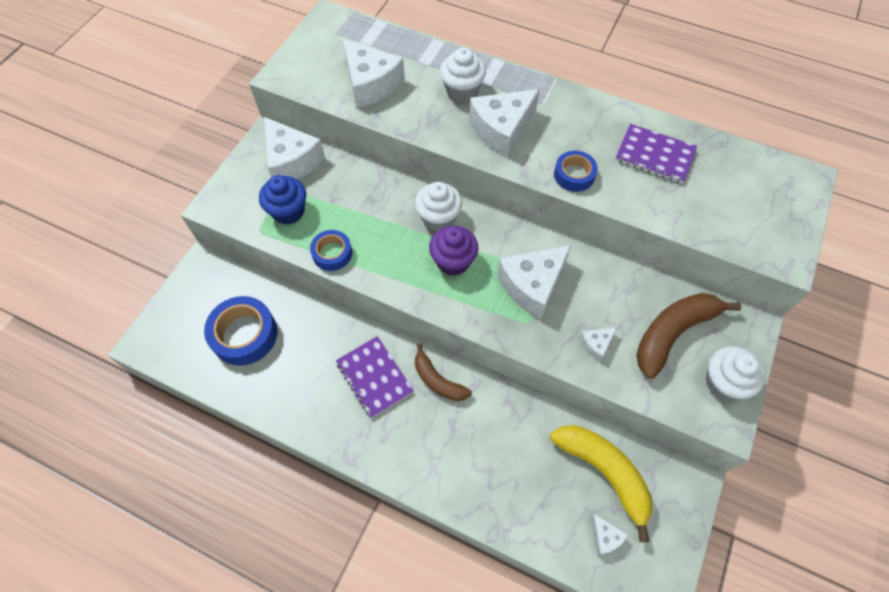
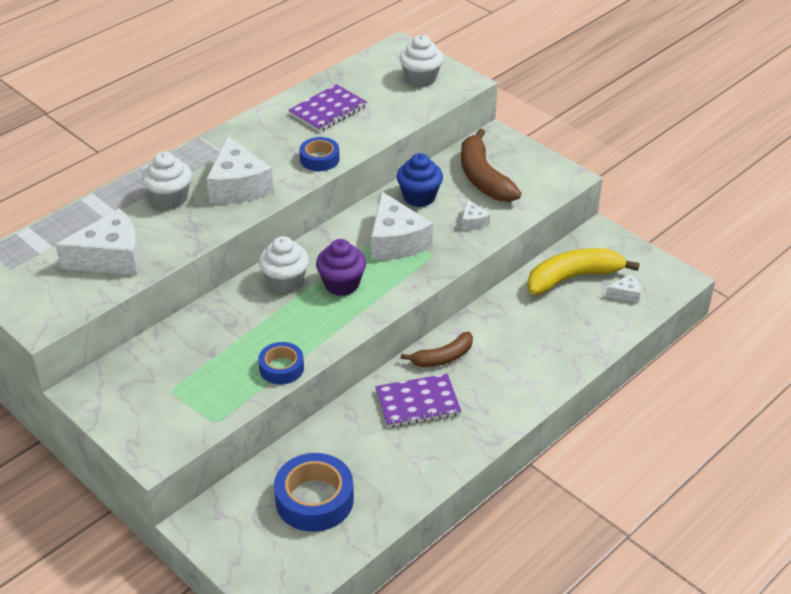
camera: 70 degrees left, 20 degrees down
blue cupcake [259,175,306,225] -> blue cupcake moved to [397,153,443,207]
white cheese [264,117,325,179] -> none
white cupcake [706,347,765,400] -> white cupcake moved to [400,35,443,87]

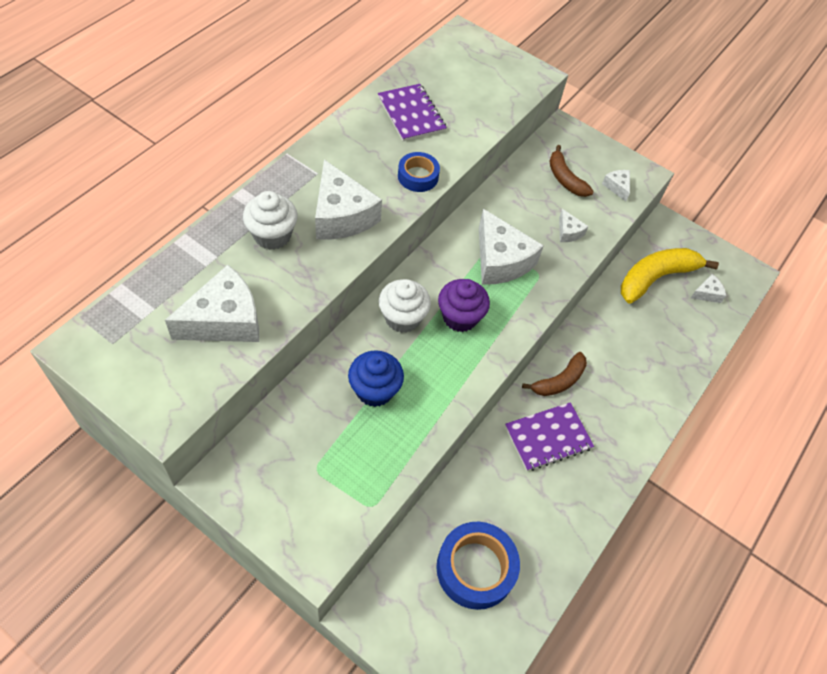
camera: 15 degrees left, 15 degrees up
blue tape [258,342,304,385] -> none
purple notebook [288,84,367,132] -> purple notebook turned 60 degrees counterclockwise [378,84,447,141]
blue cupcake [397,153,443,207] -> blue cupcake moved to [348,350,404,407]
white cupcake [400,35,443,87] -> none
brown banana [461,129,521,202] -> brown banana [549,145,594,197], size x0.62
none -> white cheese [602,170,630,201]

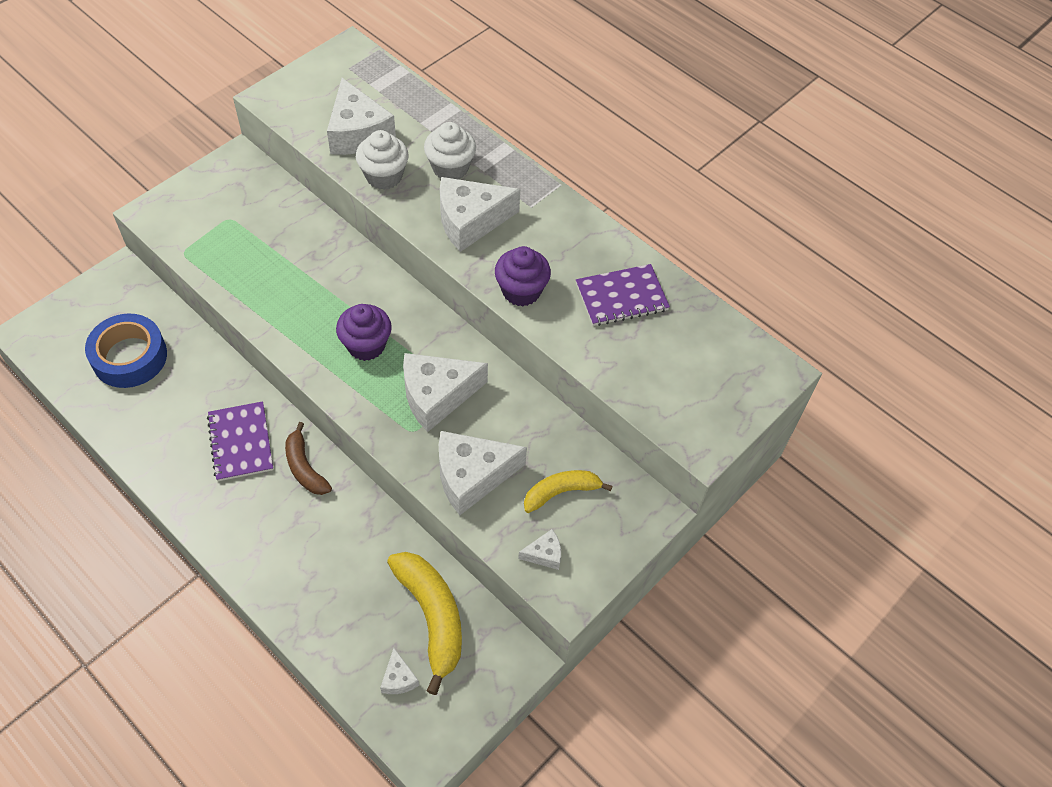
camera: 100 degrees right, 0 degrees up
blue cupcake [348,350,404,407] -> none
white cupcake [379,279,431,333] -> white cupcake moved to [356,130,409,190]
blue tape [398,152,440,192] -> purple cupcake [495,246,551,306]
brown banana [549,145,594,197] -> yellow banana [524,470,612,513]
white cheese [559,209,589,242] -> white cheese [439,431,527,515], size x2.16

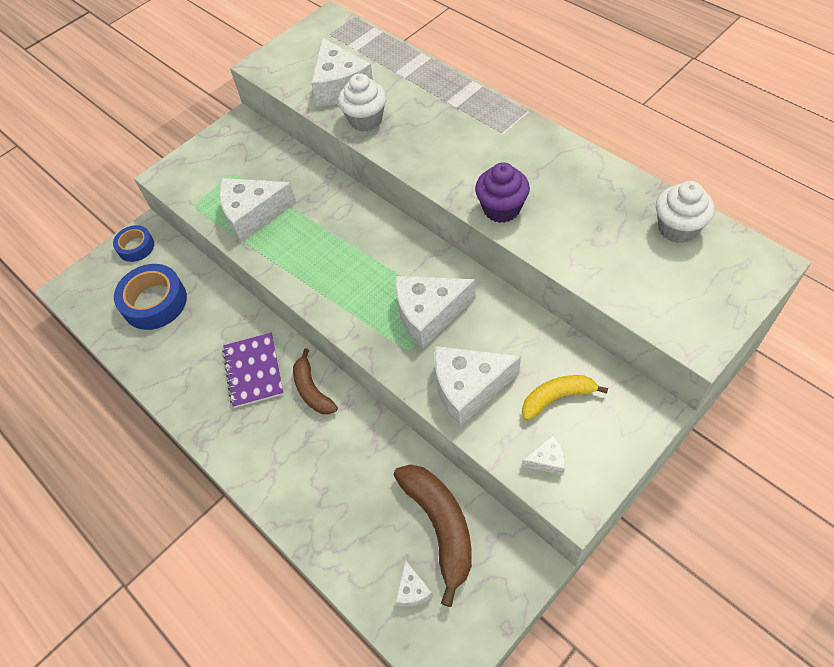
camera: 10 degrees right, 0 degrees up
purple cupcake [336,304,392,361] -> none
yellow banana [387,552,462,695] -> brown banana [394,464,472,607]
white cupcake [424,122,476,180] -> white cupcake moved to [656,181,715,243]
white cheese [440,177,520,252] -> white cheese moved to [219,178,297,243]
purple notebook [576,264,670,326] -> none
none -> blue tape [113,225,154,262]

